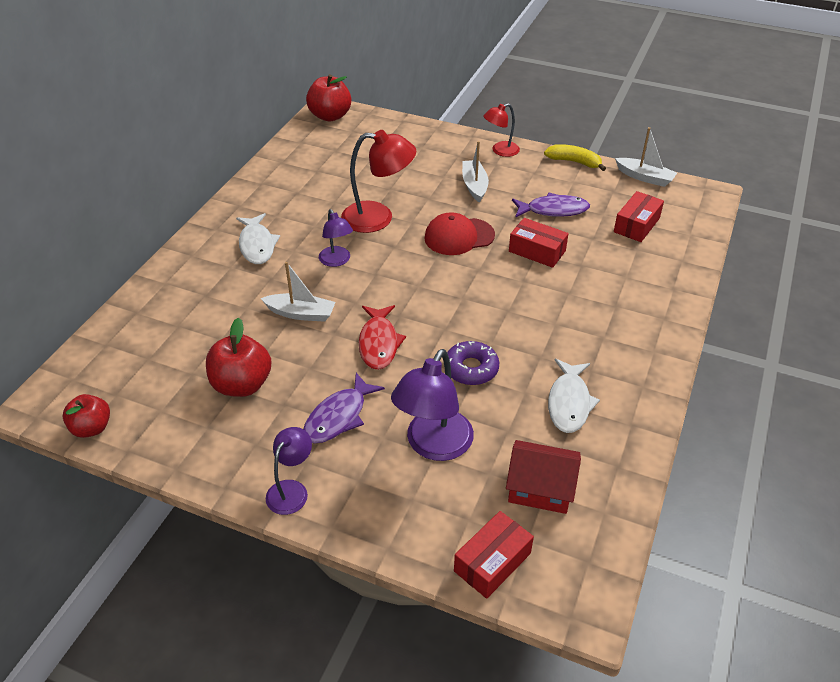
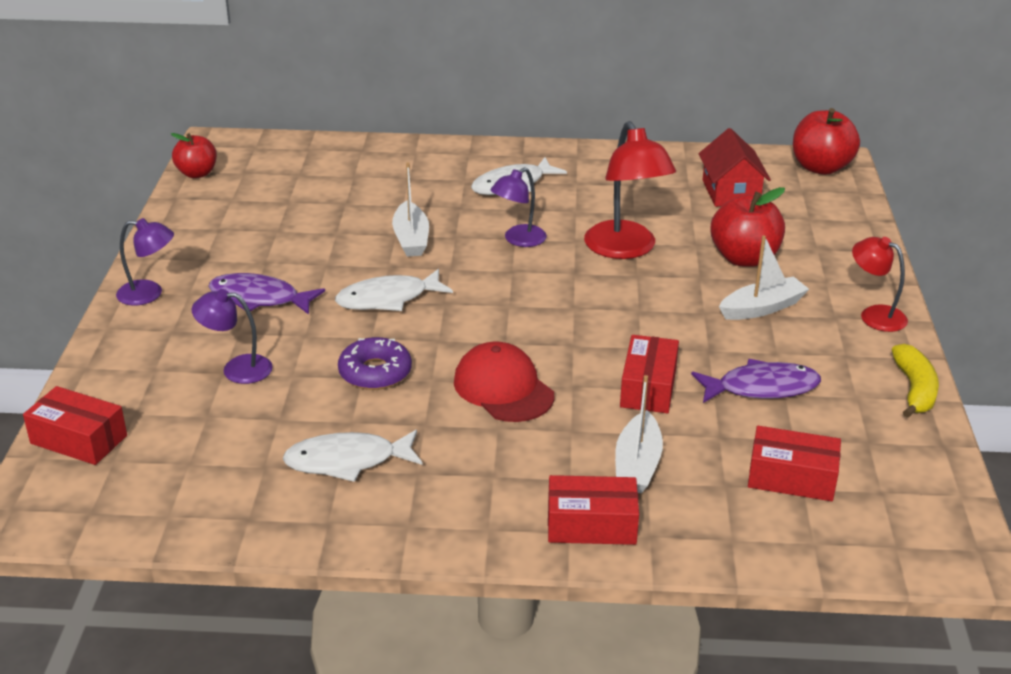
camera: 70 degrees right, 10 degrees down
red apple [206,318,271,397] -> red apple moved to [710,187,785,267]
red fish [359,305,406,370] -> white fish [335,269,453,311]
purple lamp [391,349,474,461] -> purple lamp [192,289,273,384], size x0.59
red cap [424,212,495,255] -> red cap moved to [454,341,554,422]
red house [506,440,581,514] -> red house moved to [699,128,771,207]
purple fish [512,192,590,218] -> purple fish turned 75 degrees counterclockwise [691,359,821,403]
white boat [615,127,677,187] -> white boat moved to [615,375,663,493]
none -> red box [548,475,639,545]

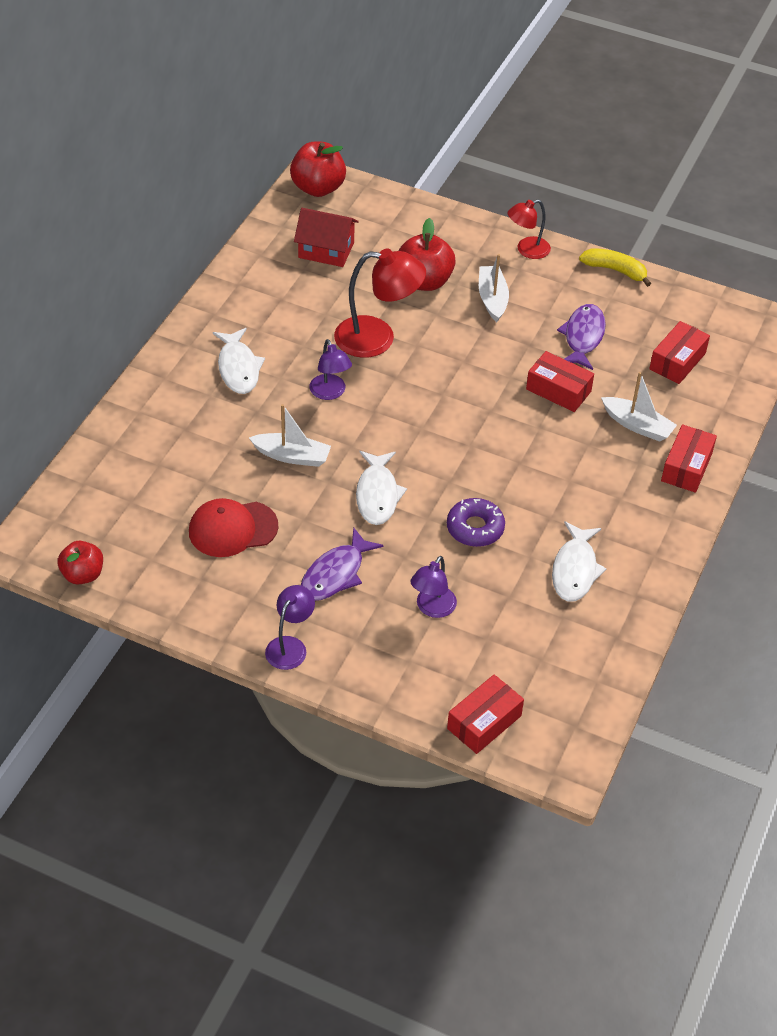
camera: 70 degrees left, 15 degrees up
red cap [454,341,554,422] -> red cap moved to [189,498,278,557]

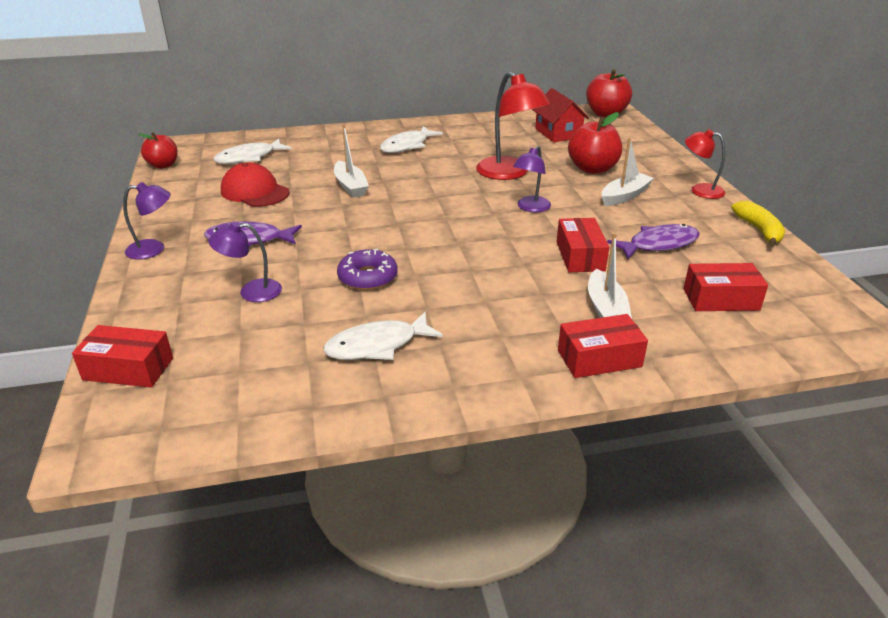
camera: 55 degrees right, 15 degrees down
purple lamp [309,339,352,400] -> purple lamp moved to [513,146,551,212]
white fish [356,451,407,525] -> white fish moved to [213,139,292,164]

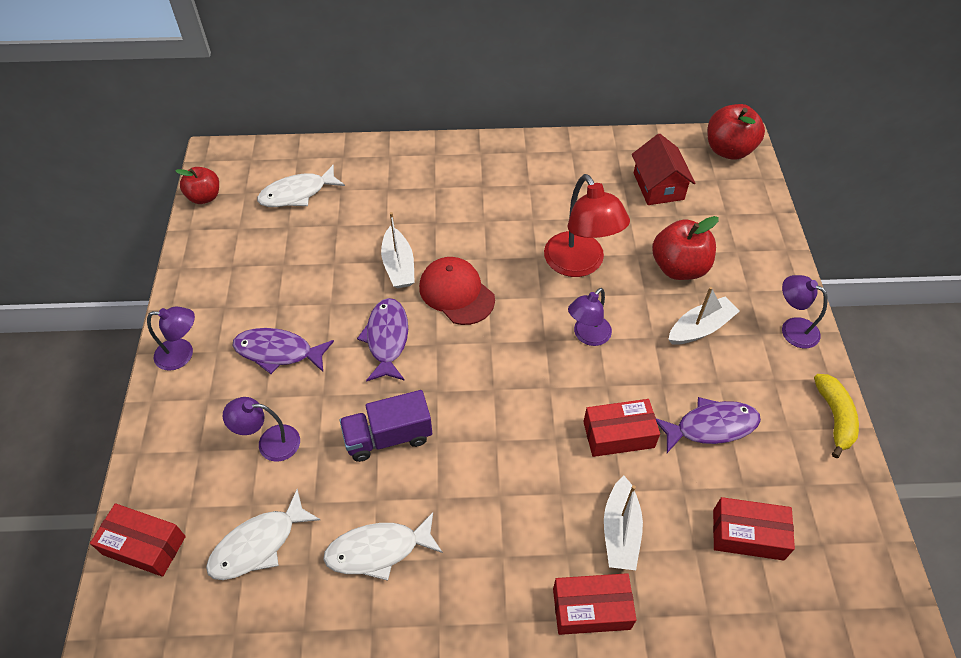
camera: 10 degrees right, 20 degrees up
red cap [221,162,290,207] -> red cap moved to [419,257,495,325]
purple donut [337,249,398,290] -> purple truck [339,390,432,462]
white fish [380,126,443,153] -> white fish moved to [206,489,320,580]
red box [557,218,609,272] -> red box turned 75 degrees clockwise [583,399,660,457]
red lamp [685,129,726,199] -> purple lamp [782,275,828,348]
none -> purple fish [357,298,408,382]

